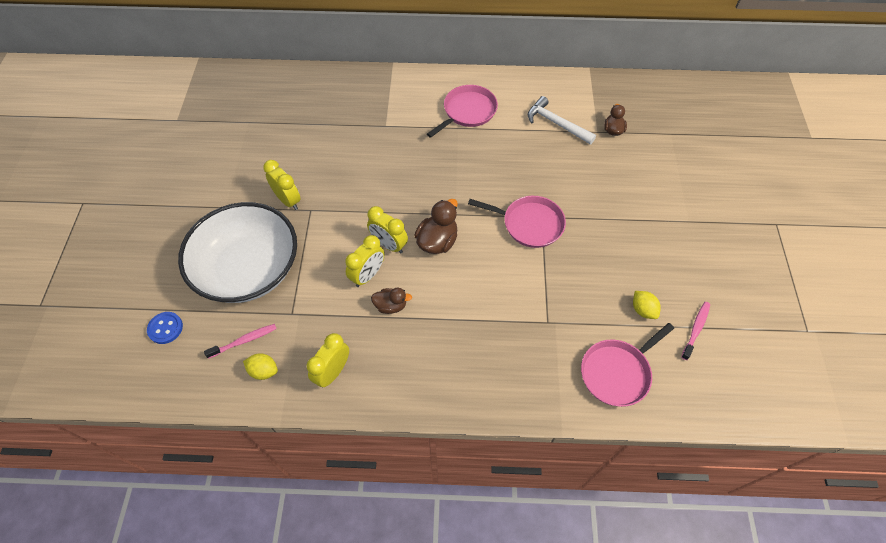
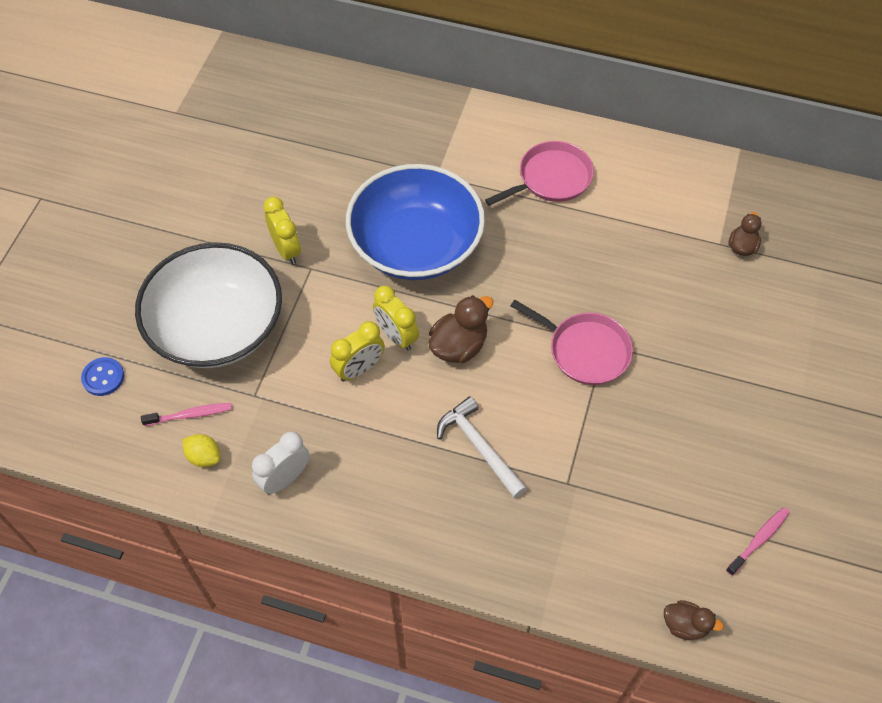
camera: 15 degrees right, 0 degrees up
yellow clock [307,333,349,387] -> white clock [252,431,310,494]
brown duck [371,288,412,314] -> brown duck moved to [664,600,724,640]
white hammer [528,96,596,145] -> white hammer moved to [437,396,527,498]
pink pan [581,323,674,407] -> none
yellow lemon [633,291,661,319] -> none
none -> blue bowl [346,164,485,280]

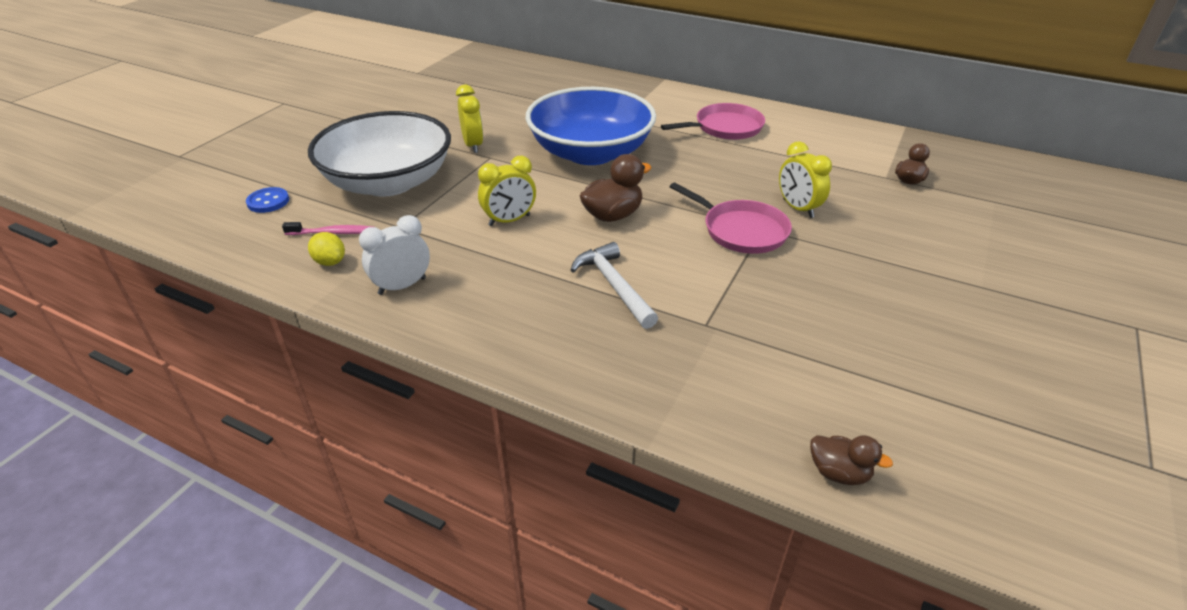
camera: 10 degrees right, 20 degrees down
yellow clock [373,286,419,351] -> yellow clock moved to [779,141,832,218]
pink toothbrush [726,507,790,576] -> none

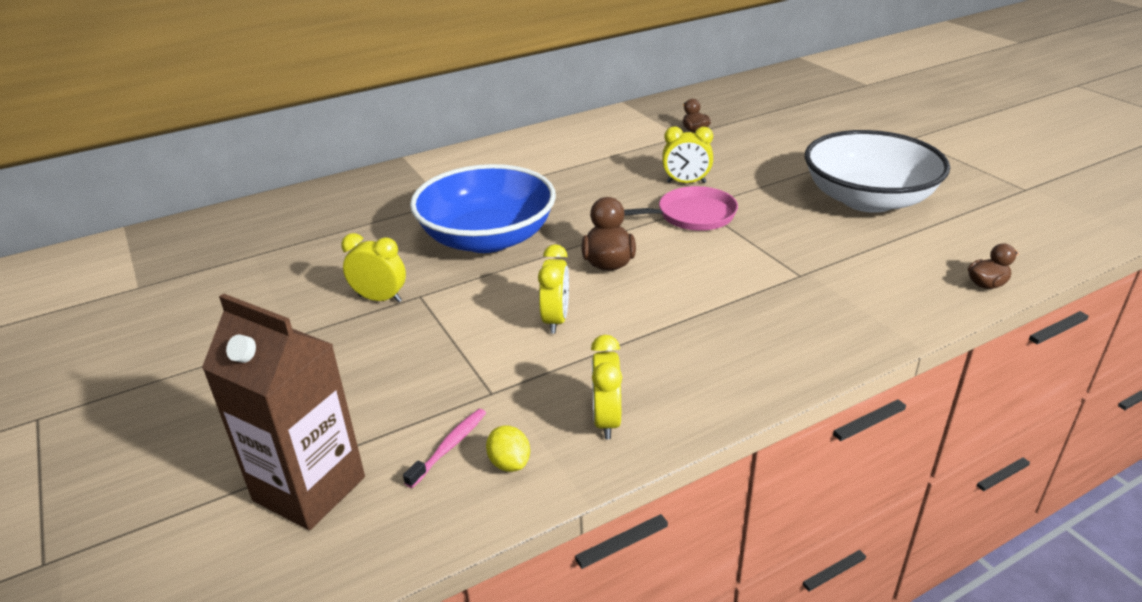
camera: 55 degrees left, 5 degrees down
blue button [246,187,289,213] -> brown carton [202,293,365,530]
white bowl [308,111,451,197] -> white bowl moved to [805,130,950,213]
yellow lemon [308,232,345,266] -> yellow lemon turned 75 degrees clockwise [486,426,530,472]
white clock [359,215,430,295] -> yellow clock [591,335,622,439]
white hammer [571,242,658,329] -> none
pink pan [661,103,765,140] -> none

